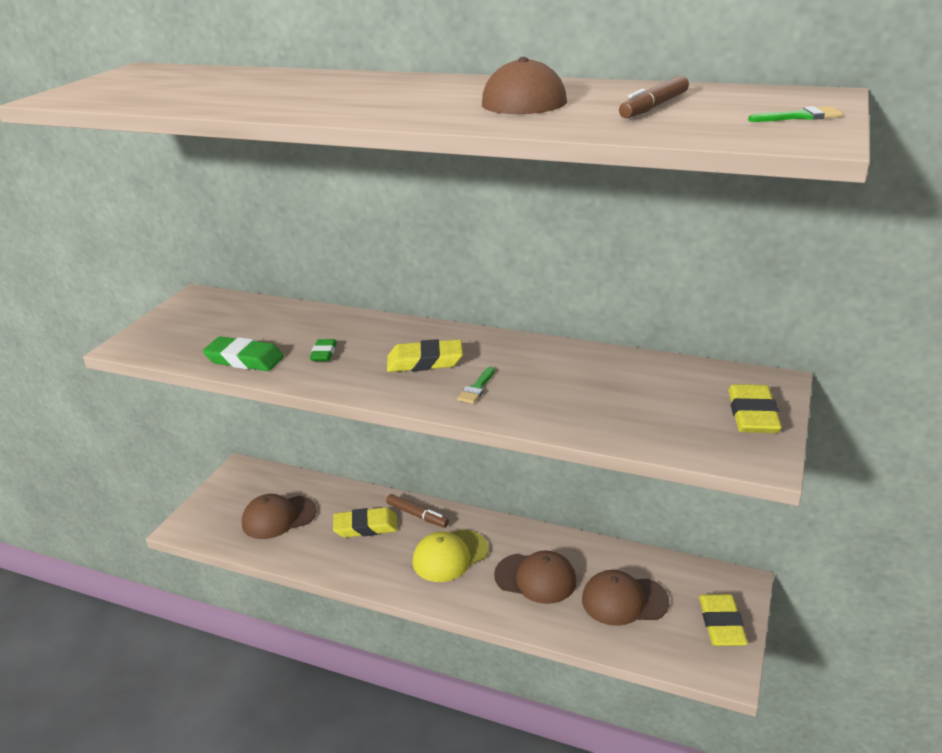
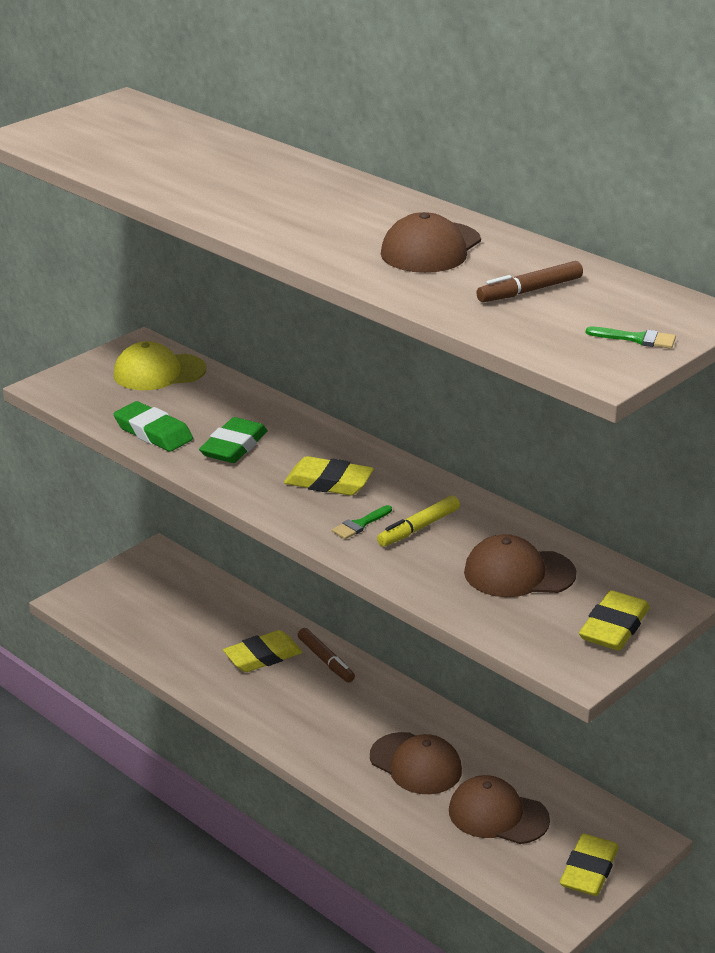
camera: 20 degrees right, 0 degrees up
brown cap [242,494,317,539] -> brown cap moved to [464,534,576,597]
green eraser [309,339,337,361] -> green eraser [199,417,268,463], size x1.71
yellow eraser [333,507,398,538] -> yellow eraser turned 45 degrees counterclockwise [223,630,302,672]
yellow cap [413,530,489,582] -> yellow cap moved to [114,341,206,390]
none -> yellow marker [377,495,460,546]

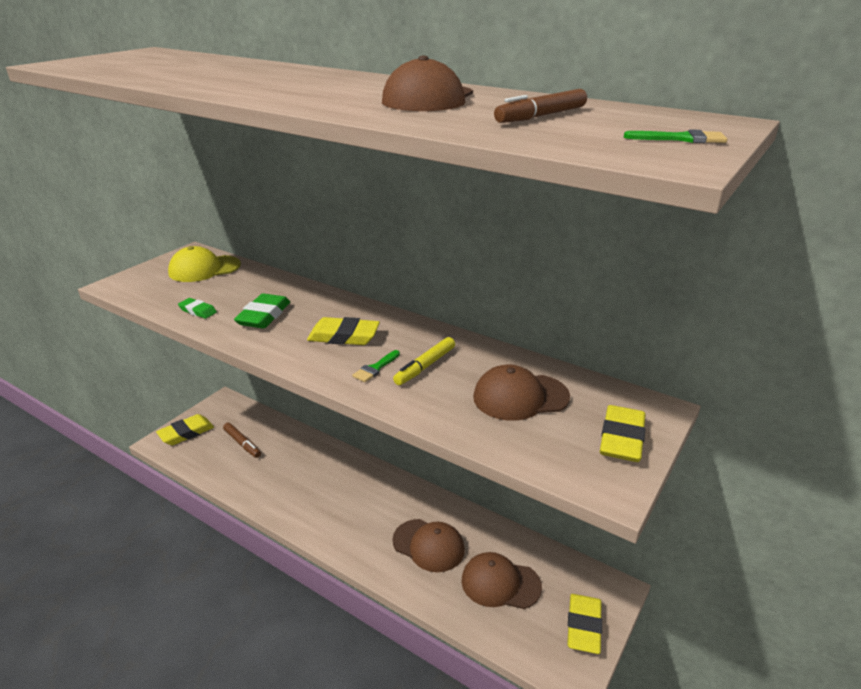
camera: 10 degrees left, 0 degrees up
green eraser [114,401,193,452] -> green eraser [178,298,217,319], size x0.58
yellow eraser [223,630,302,672] -> yellow eraser moved to [156,414,214,445]
brown marker [298,628,355,682] -> brown marker moved to [223,423,261,458]

